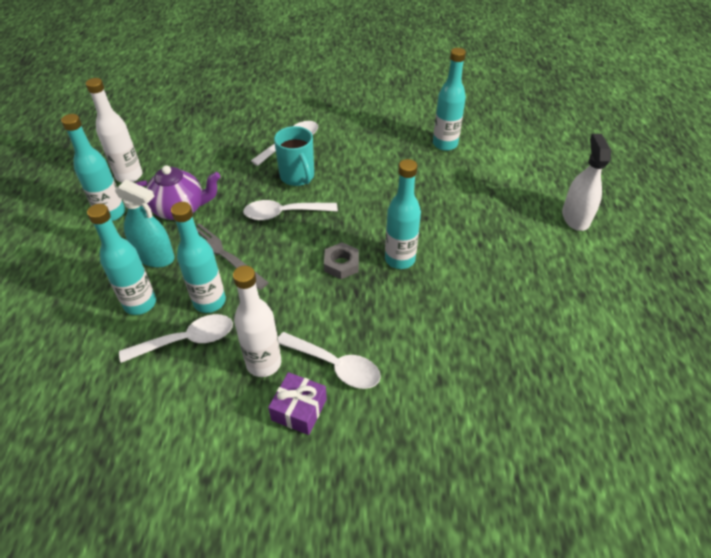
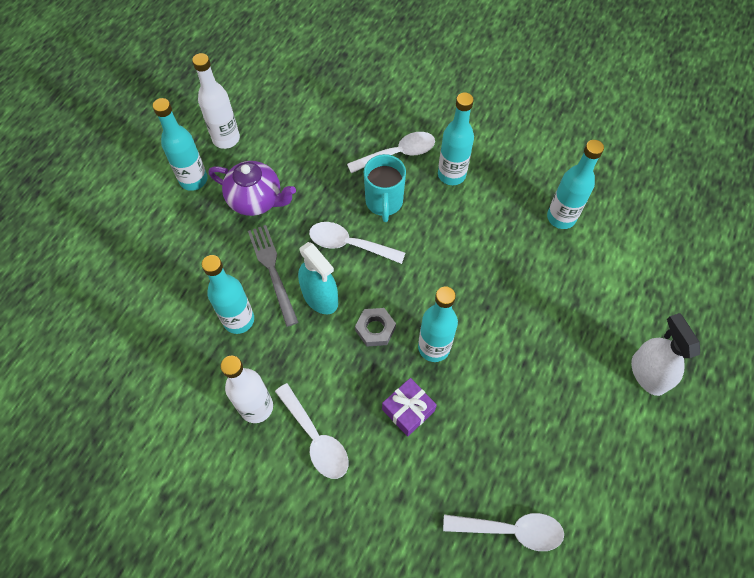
camera: 25 degrees right, 15 degrees up
turquoise bottle [87,204,156,315] -> turquoise bottle moved to [438,93,474,185]
turquoise spray bottle [115,180,175,267] -> turquoise spray bottle moved to [298,242,338,314]
white spoon [119,314,233,363] -> white spoon moved to [443,513,564,551]
purple gift [268,372,327,435] -> purple gift moved to [382,378,437,437]
white spray bottle [562,134,611,231] -> white spray bottle turned 45 degrees counterclockwise [631,313,700,396]

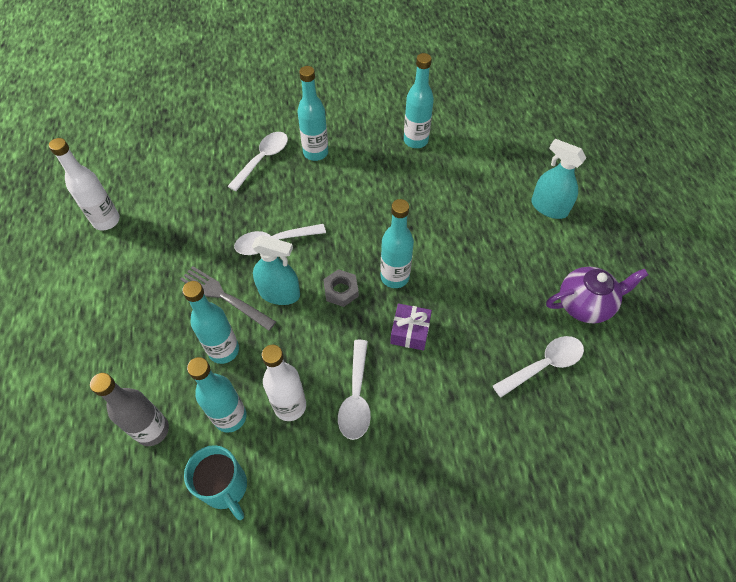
camera: 35 degrees left, 5 degrees down
turquoise bottle [153,98,208,191] -> turquoise bottle moved to [187,357,247,433]
purple teapot [209,161,296,216] -> purple teapot moved to [546,267,648,323]
white spoon [275,383,349,479] -> white spoon turned 75 degrees clockwise [338,340,371,440]
turquoise mug [364,154,406,222] -> turquoise mug moved to [184,445,247,520]
white spray bottle [631,313,700,396] -> turquoise spray bottle [531,139,586,219]
none -> grey bottle [90,373,169,446]

